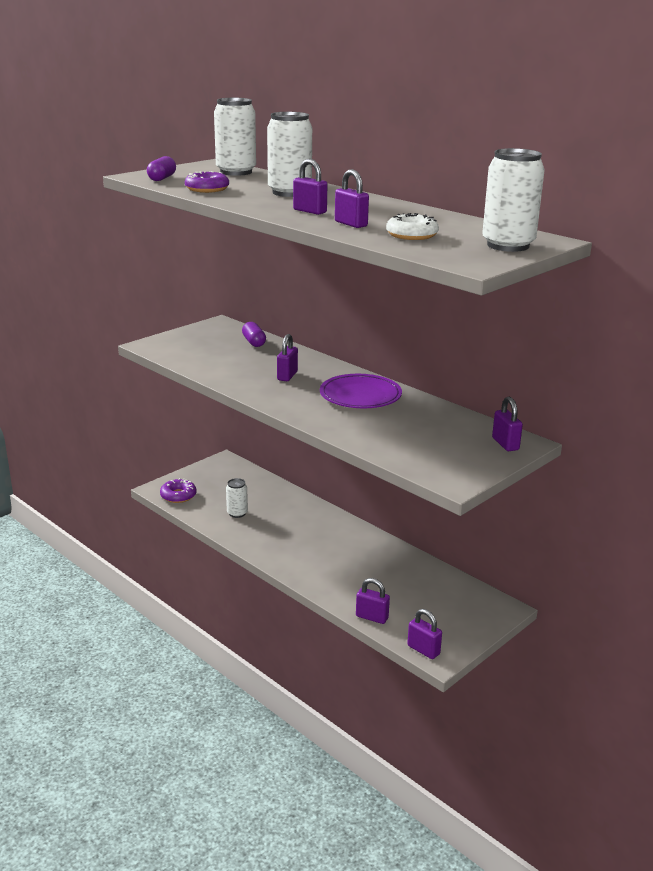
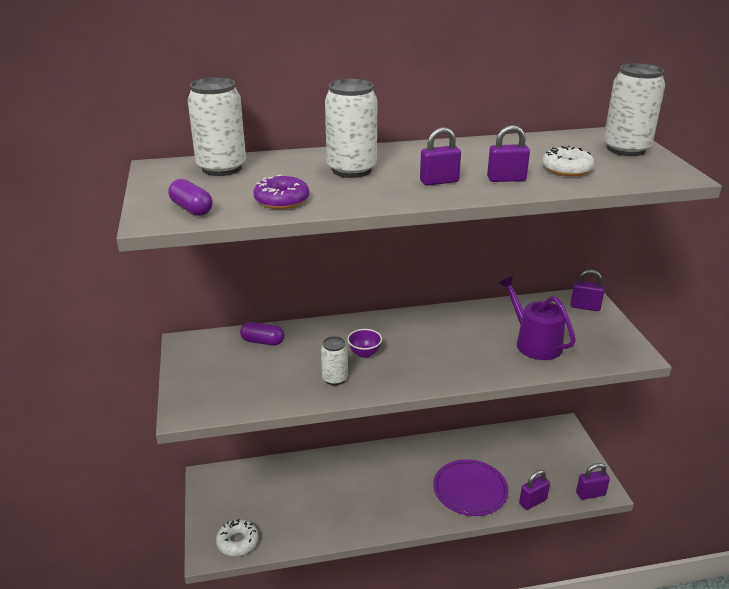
camera: 55 degrees left, 5 degrees up
purple donut [160,478,197,503] -> white donut [216,519,259,556]
white can [226,478,248,518] -> white can moved to [321,336,348,386]
purple padlock [277,334,298,381] -> purple bowl [347,329,382,358]
purple plate [320,374,402,408] -> purple plate moved to [433,459,508,516]
none -> purple watering can [499,276,576,360]

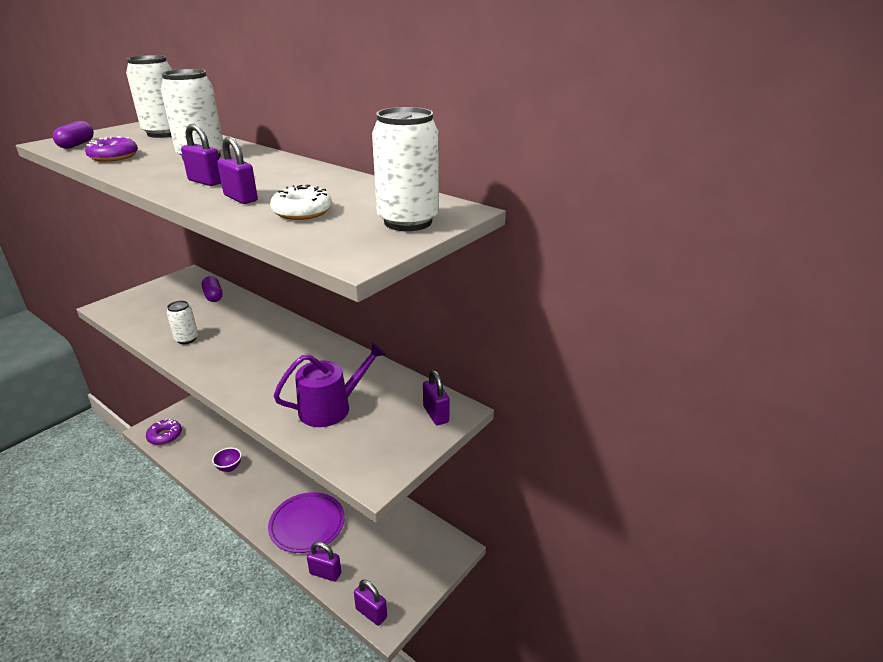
camera: 50 degrees right, 0 degrees up
white donut [216,519,259,556] -> purple donut [146,419,182,445]
purple bowl [347,329,382,358] -> purple bowl moved to [212,448,241,472]
purple watering can [499,276,576,360] -> purple watering can turned 45 degrees clockwise [273,342,386,427]

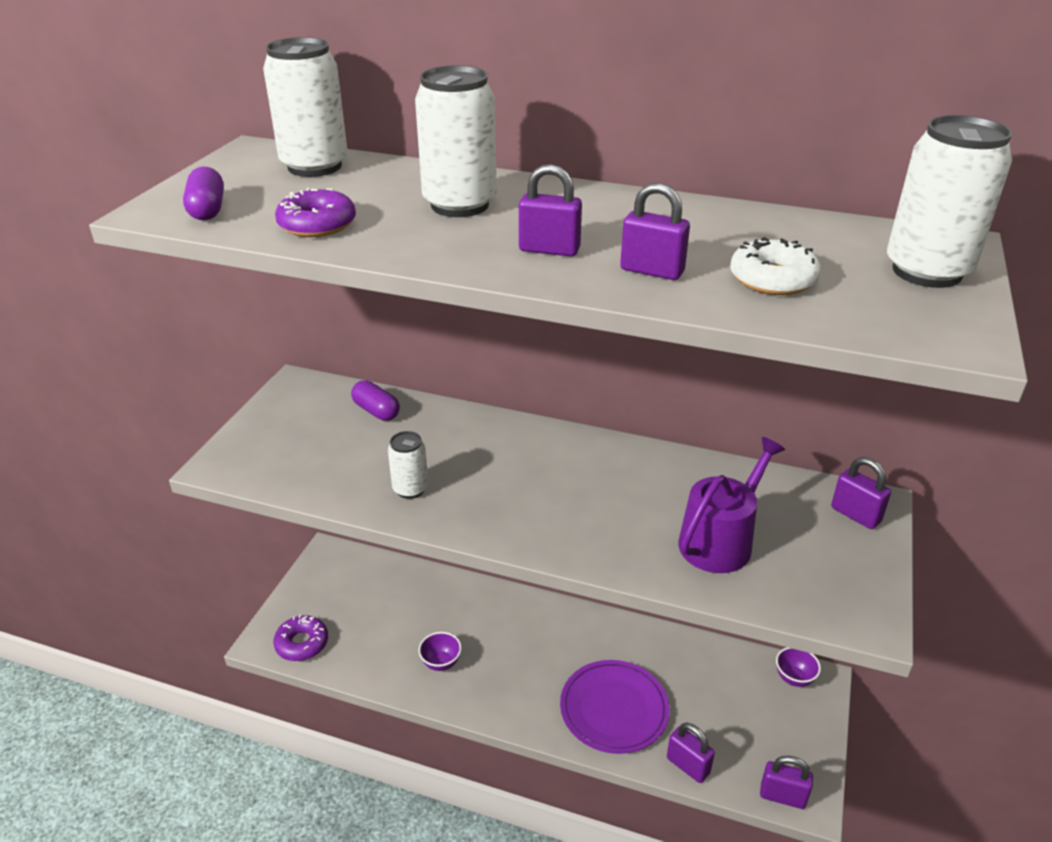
camera: 20 degrees left, 5 degrees up
purple padlock [307,542,341,582] -> purple padlock turned 45 degrees clockwise [667,723,715,783]
none -> purple bowl [776,647,821,687]

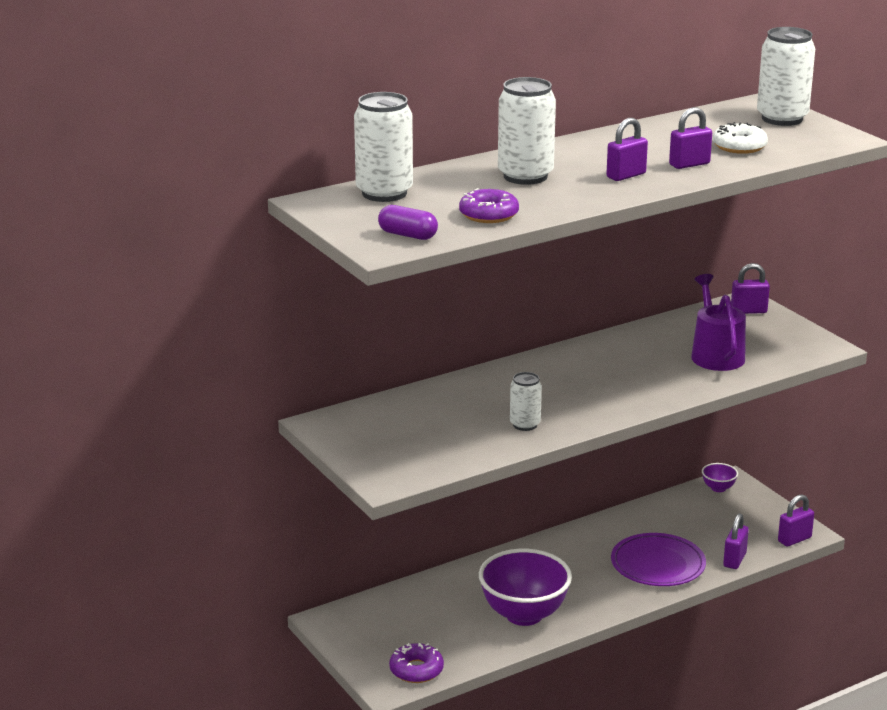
camera: 50 degrees left, 10 degrees down
purple capsule [351,380,400,421] -> none
purple bowl [419,632,462,671] -> purple bowl [479,549,572,626], size x2.27
purple padlock [667,723,715,783] -> purple padlock turned 60 degrees counterclockwise [723,513,749,569]

